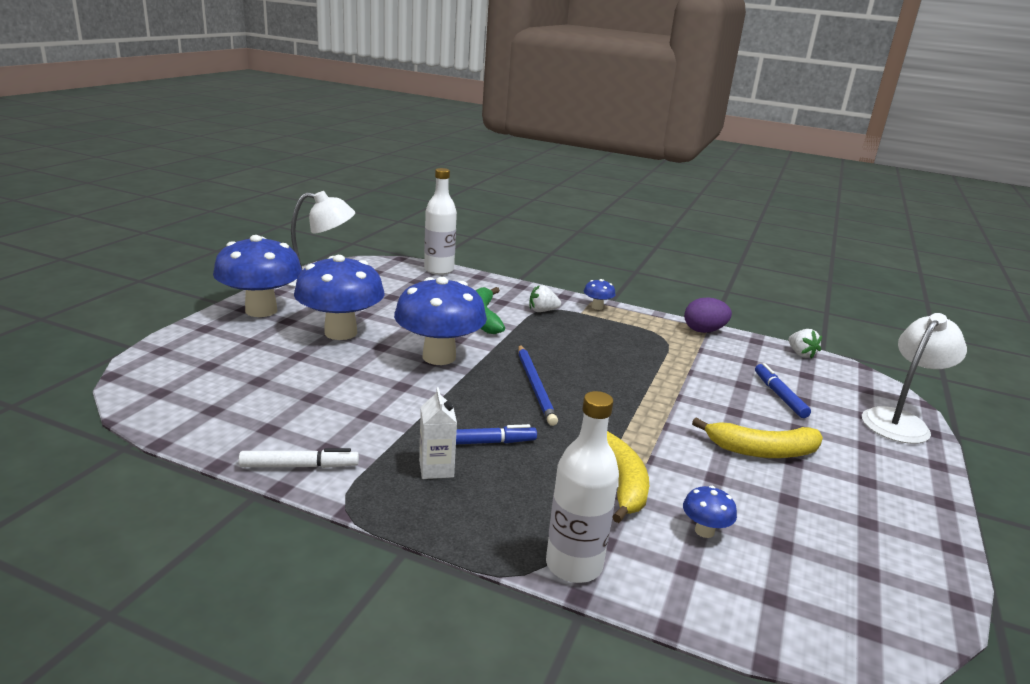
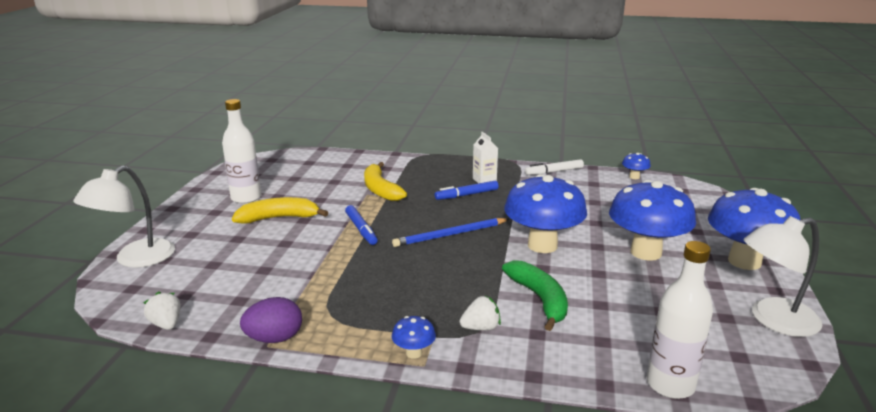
camera: 170 degrees right, 0 degrees up
blue pencil [518,345,558,426] -> blue pencil turned 90 degrees counterclockwise [392,218,509,247]
white bottle [546,391,619,583] -> white bottle moved to [222,99,261,204]
blue mushroom [683,486,737,538] -> blue mushroom moved to [622,153,651,179]
blue marker [755,363,811,418] -> blue marker moved to [345,205,378,245]

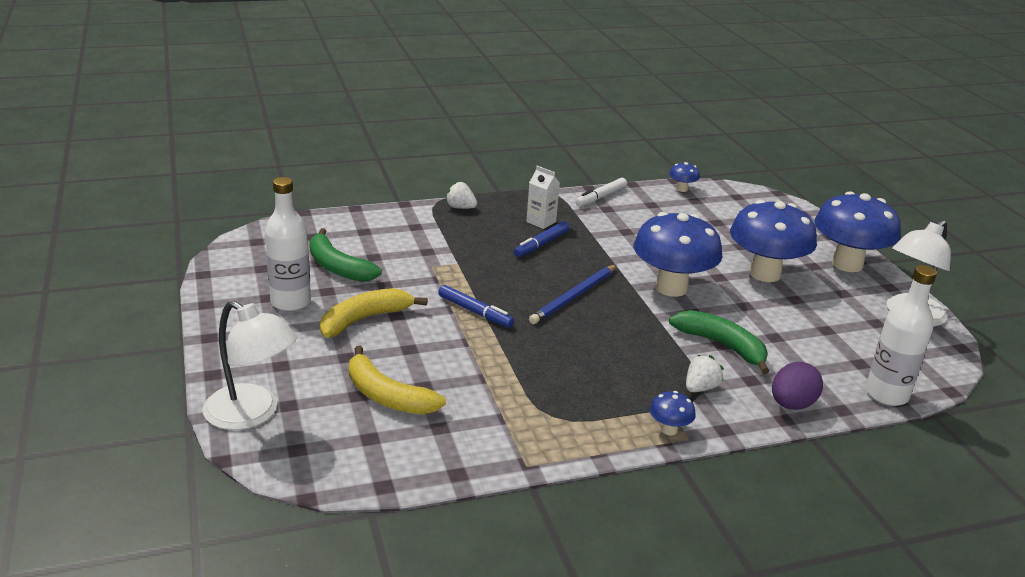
camera: 30 degrees left, 5 degrees up
white lamp [73,166,175,268] -> white lamp turned 60 degrees counterclockwise [203,301,298,430]
white strawberry [143,292,180,330] -> white strawberry moved to [445,181,477,209]
purple egg [240,297,302,343] -> purple egg moved to [772,362,823,410]
yellow banana [364,162,407,201] -> yellow banana moved to [349,346,446,415]
none -> green banana [310,228,382,282]

